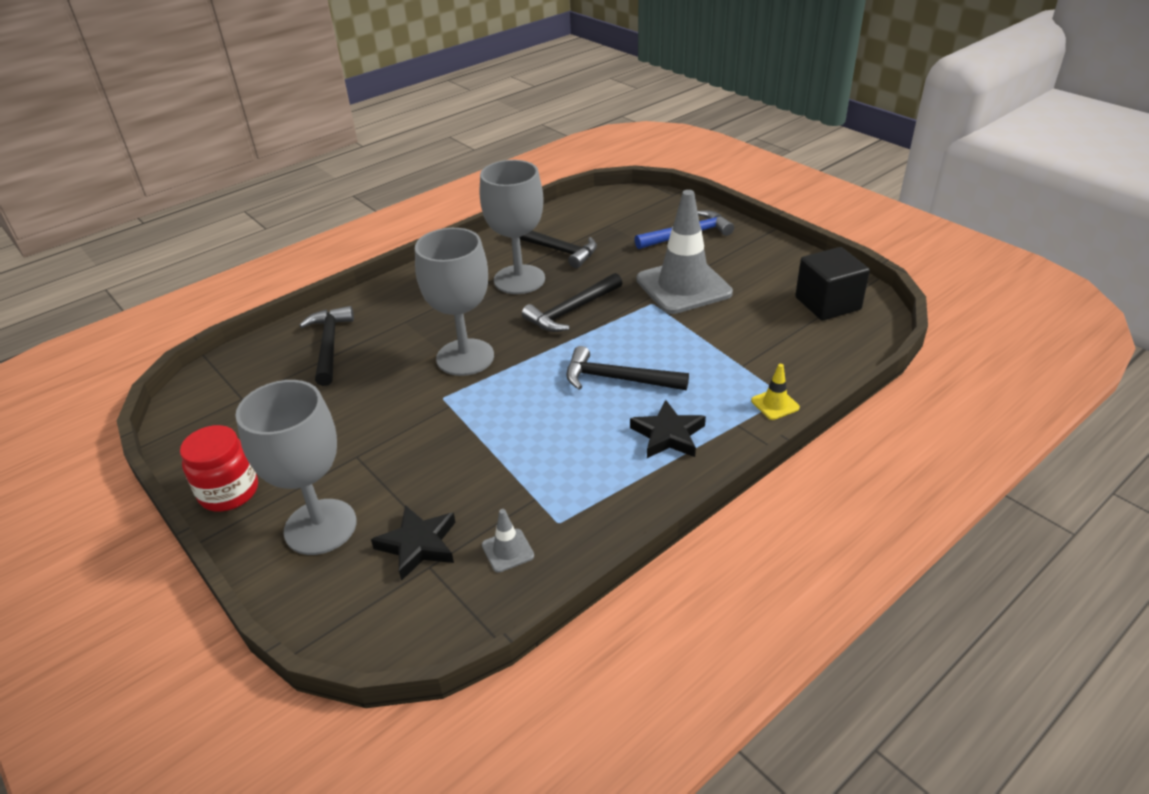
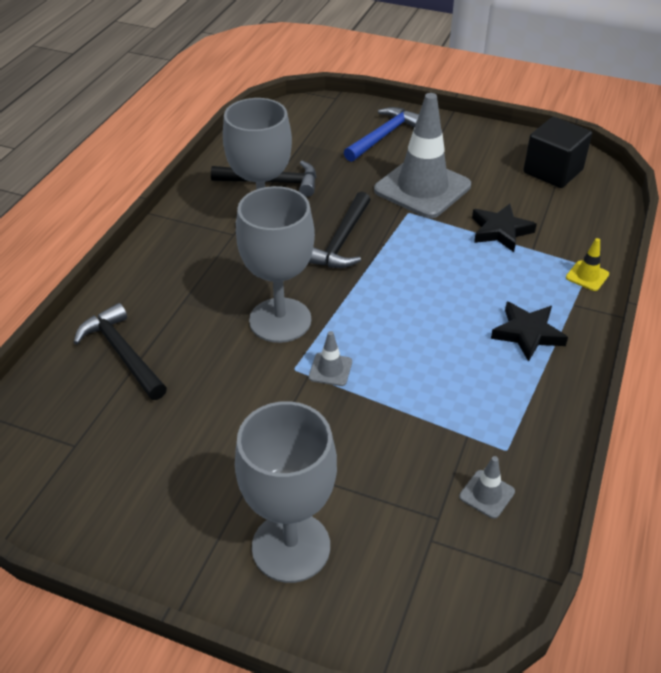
camera: 30 degrees left, 5 degrees up
red jar [180,425,258,512] -> none
black star [371,505,456,581] -> black star moved to [472,204,537,252]
black hammer [566,346,689,390] -> none
none -> grey traffic cone [309,331,352,386]

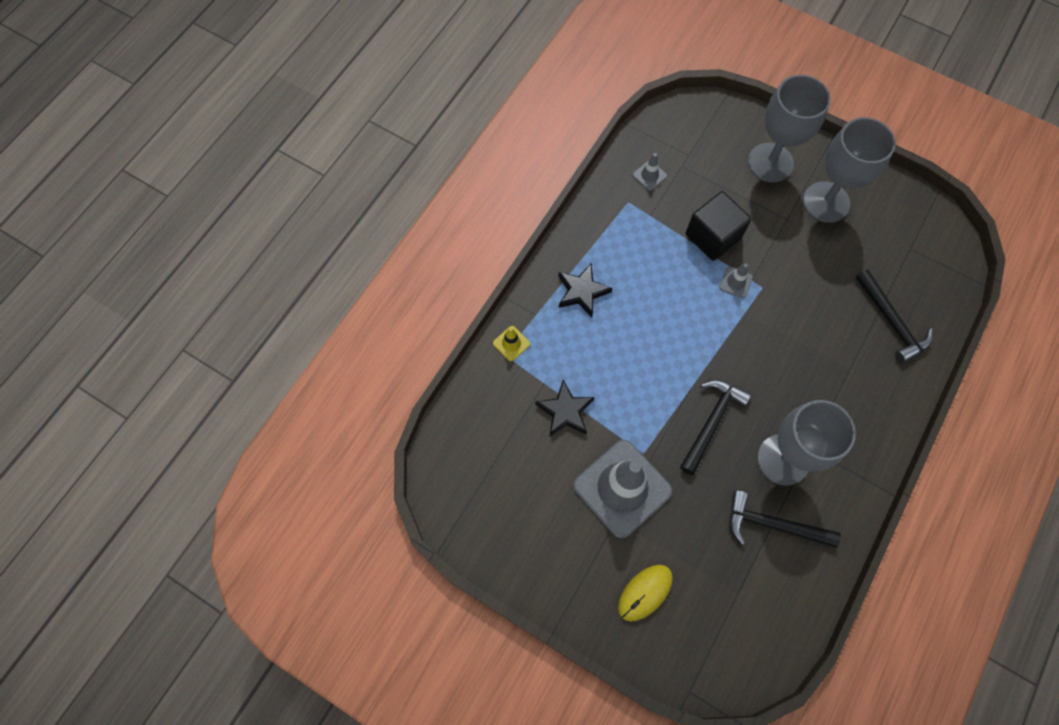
camera: 170 degrees left, 25 degrees up
grey goblet [236,186,315,343] -> grey goblet moved to [803,117,896,223]
blue hammer [344,107,419,162] -> yellow mouse [618,565,673,621]
black cube [523,117,592,188] -> black cube moved to [686,191,751,261]

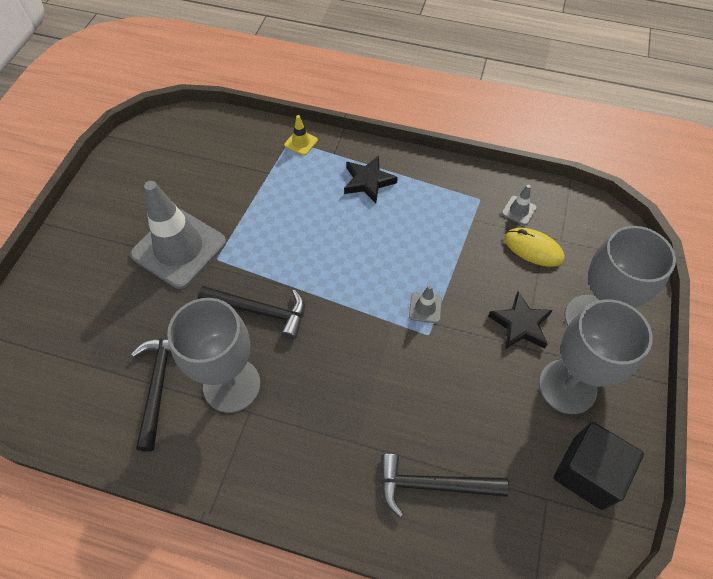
camera: 75 degrees right, 10 degrees down
black star [535,380,595,437] -> black star moved to [488,291,553,349]
yellow mouse [618,565,673,621] -> yellow mouse moved to [504,228,565,267]
black cube [686,191,751,261] -> black cube moved to [554,422,644,510]
black hammer [856,270,933,363] -> black hammer turned 45 degrees clockwise [381,454,509,517]

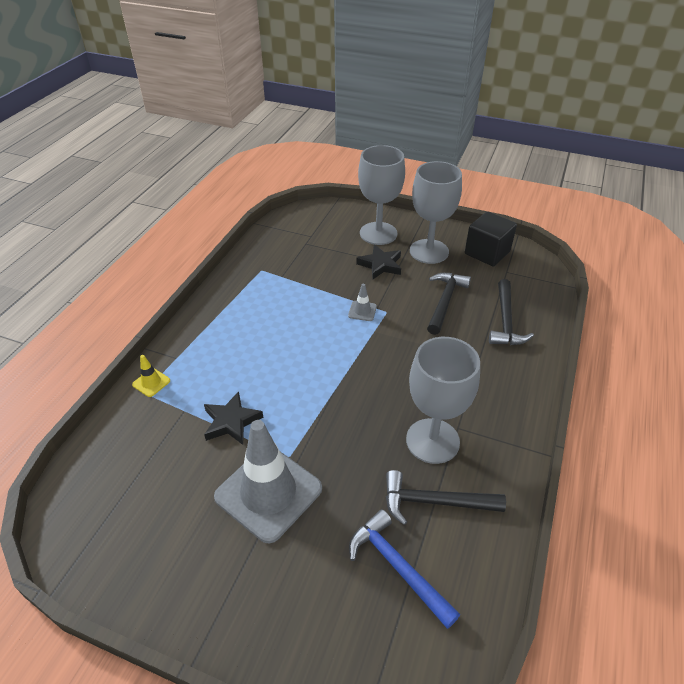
camera: 85 degrees left, 15 degrees down
black hammer [198,286,305,340] -> black hammer moved to [427,273,471,335]
black star [344,155,398,203] -> black star moved to [204,391,263,445]
grey traffic cone [502,185,537,225] -> none
yellow mouse [504,228,565,267] -> none
none -> blue hammer [349,509,460,629]

